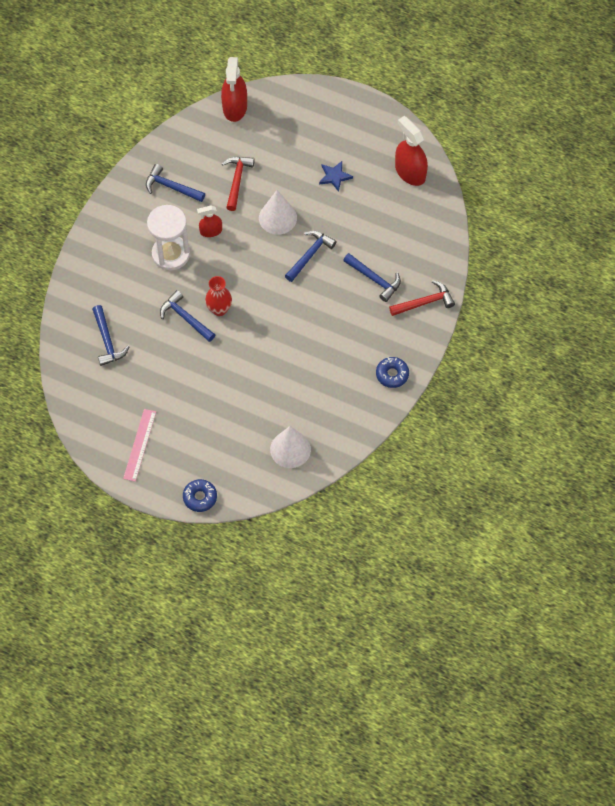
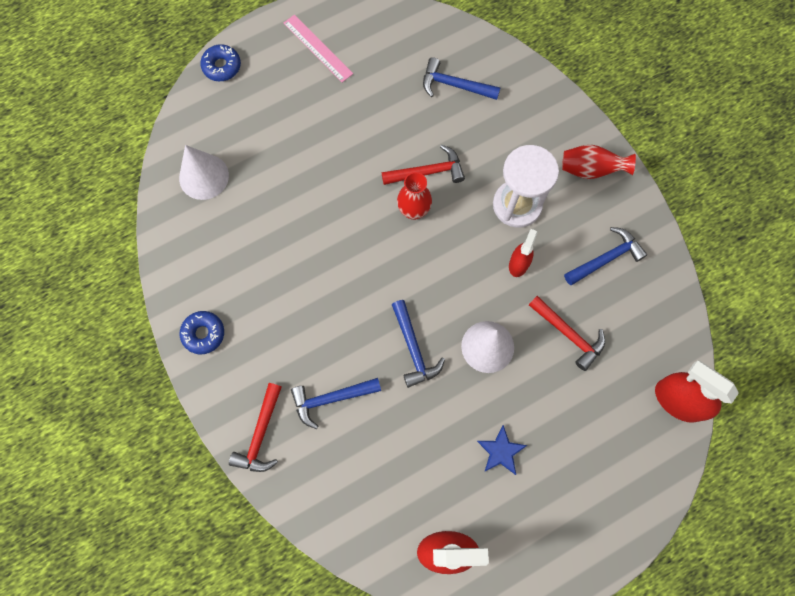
camera: 125 degrees right, 10 degrees up
blue hammer [160,290,215,342] -> red hammer [382,145,465,185]
none -> red vase [562,145,636,179]

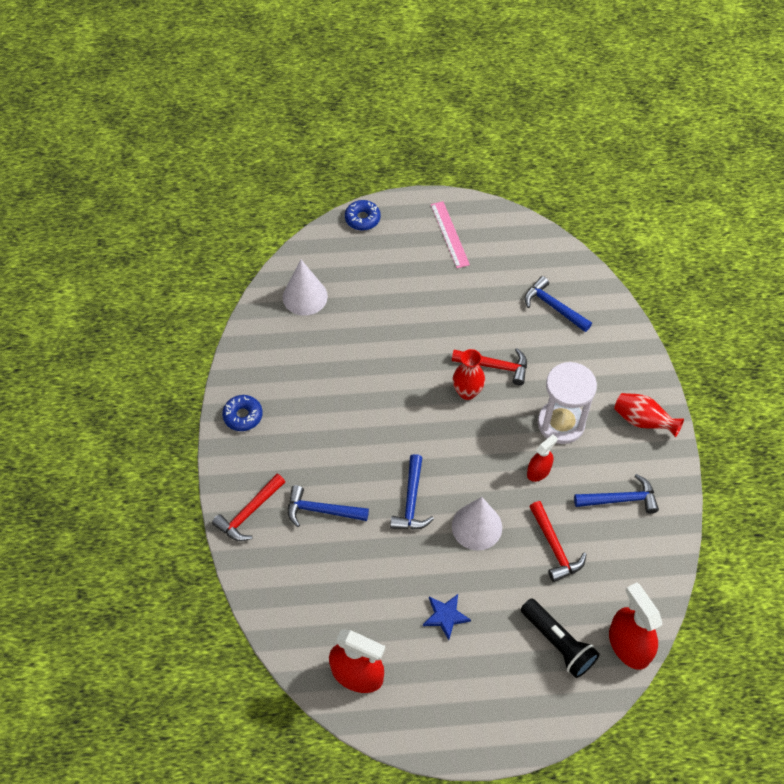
camera: 25 degrees right, 15 degrees down
none -> black flashlight [521,598,600,678]

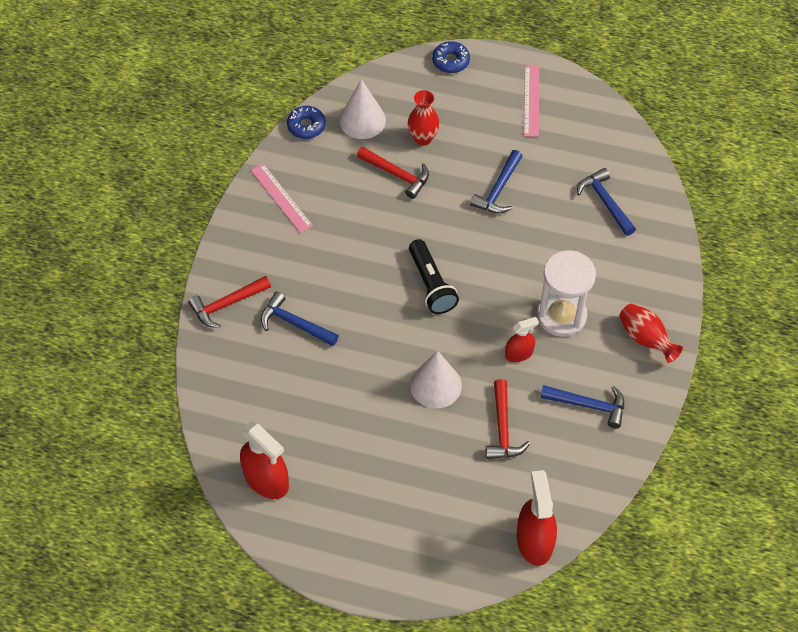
camera: 20 degrees right, 0 degrees up
blue donut [222,395,263,431] -> blue donut moved to [287,106,326,139]
blue hammer [390,454,434,530] -> blue hammer moved to [470,150,523,214]
blue star [423,594,471,640] -> none
red hammer [452,348,527,385] -> red hammer moved to [357,147,429,199]
red vase [453,349,485,400] -> red vase moved to [407,90,440,146]
black flashlight [521,598,600,678] -> black flashlight moved to [409,239,459,314]
none -> pink ruler [251,163,313,233]

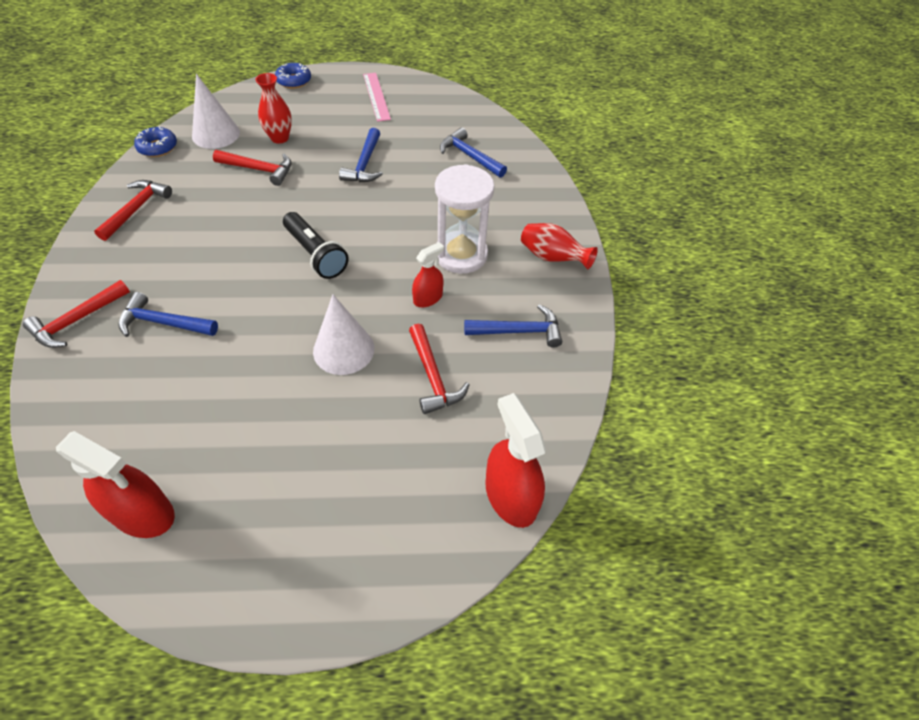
camera: 20 degrees left, 5 degrees down
pink ruler [251,163,313,233] -> red hammer [94,180,172,241]

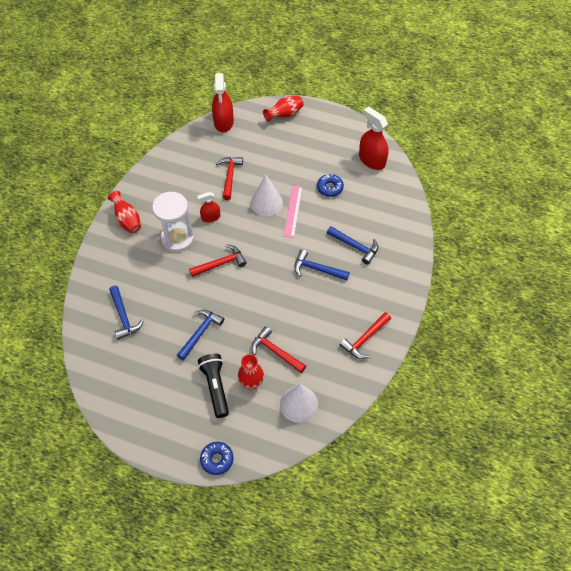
camera: 155 degrees left, 5 degrees up
red hammer [23,280,130,348] -> red hammer moved to [189,244,247,277]
blue donut [134,127,177,157] -> blue donut moved to [317,174,344,197]
black flashlight [283,212,349,279] -> black flashlight moved to [198,354,229,418]
pink ruler [363,73,391,122] -> pink ruler moved to [284,186,302,238]
blue hammer [464,304,562,348] -> blue hammer moved to [294,249,350,281]
none -> red vase [263,96,303,122]

